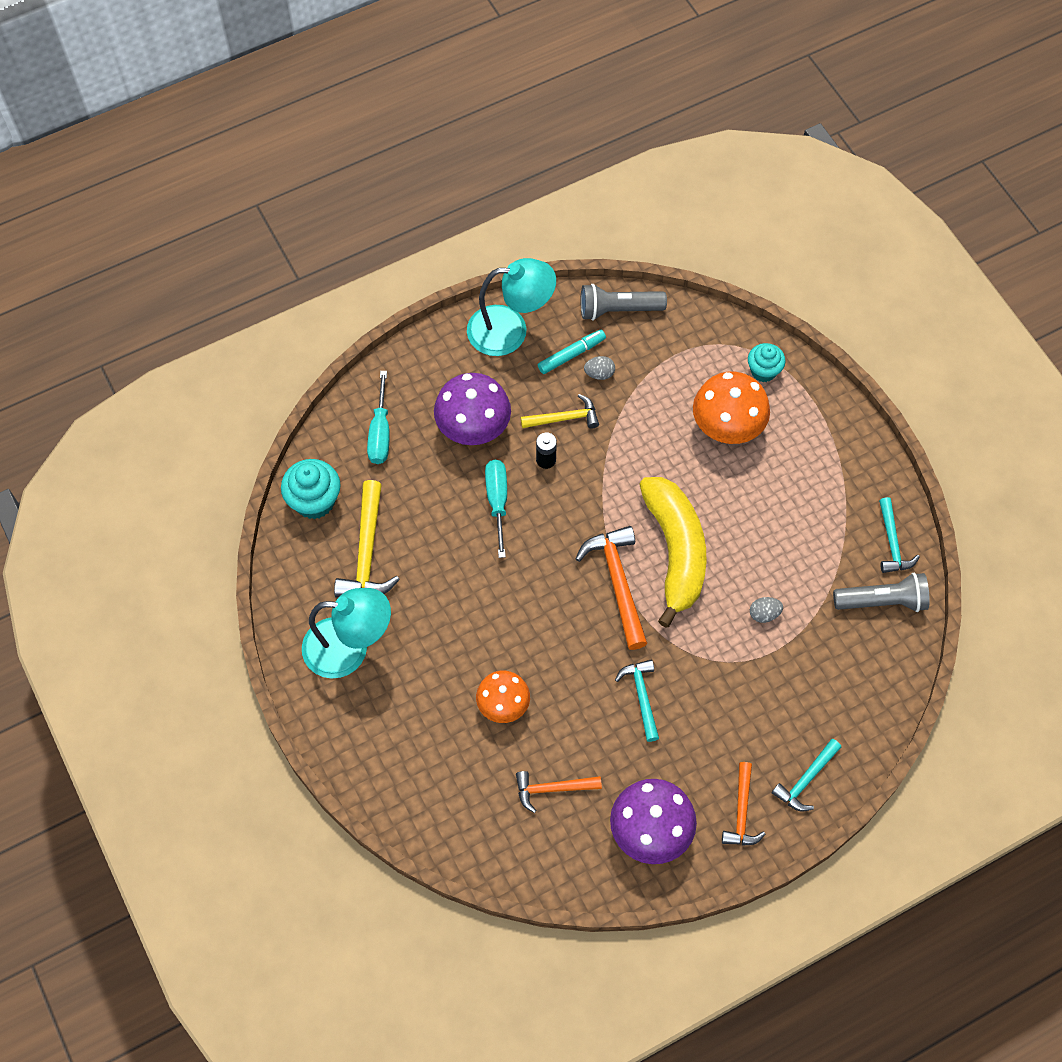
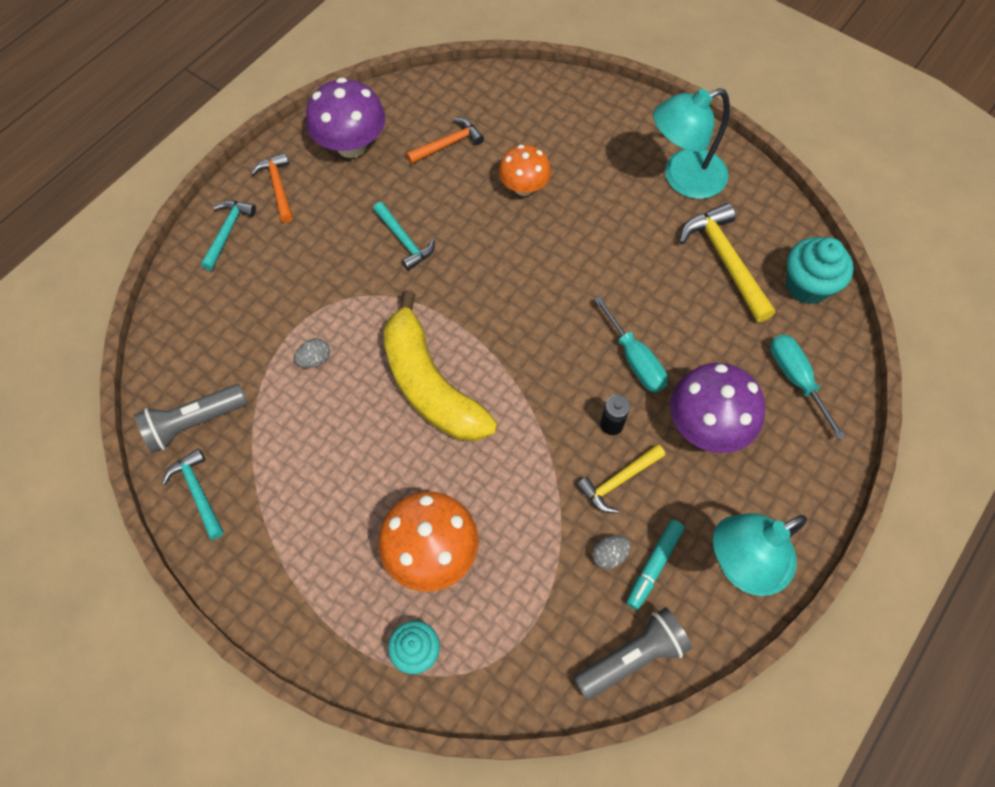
camera: 155 degrees right, 0 degrees up
orange hammer [575,526,647,650] -> none

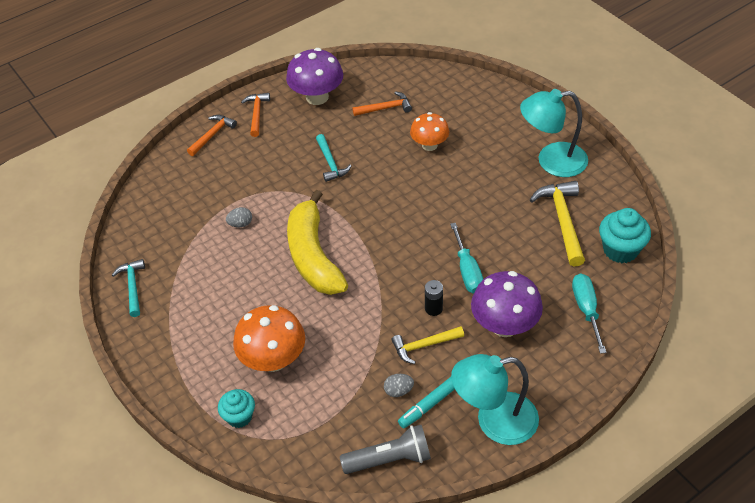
camera: 20 degrees right, 15 degrees down
grey flashlight [134,384,248,453] -> none
turquoise hammer [201,200,256,271] -> orange hammer [187,115,237,156]

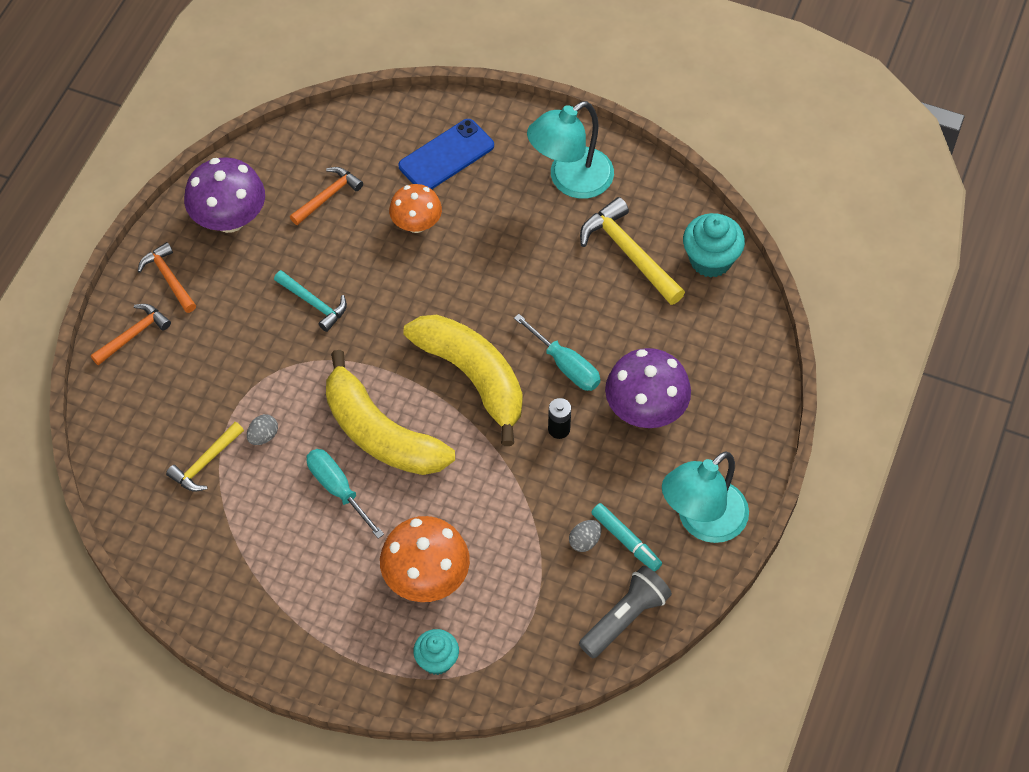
camera: 35 degrees left, 10 degrees up
turquoise hammer [112,259,145,317] -> none
orange hammer [187,115,237,156] -> orange hammer turned 45 degrees clockwise [91,304,171,366]
yellow hammer [392,326,464,364] -> yellow hammer moved to [166,422,244,491]
turquoise marker [398,377,455,428] -> turquoise marker turned 60 degrees counterclockwise [591,503,662,571]
turquoise screwdriver [572,274,606,354] -> turquoise screwdriver moved to [307,449,384,539]
none -> blue phone [398,119,494,189]
none -> yellow banana [403,315,523,446]

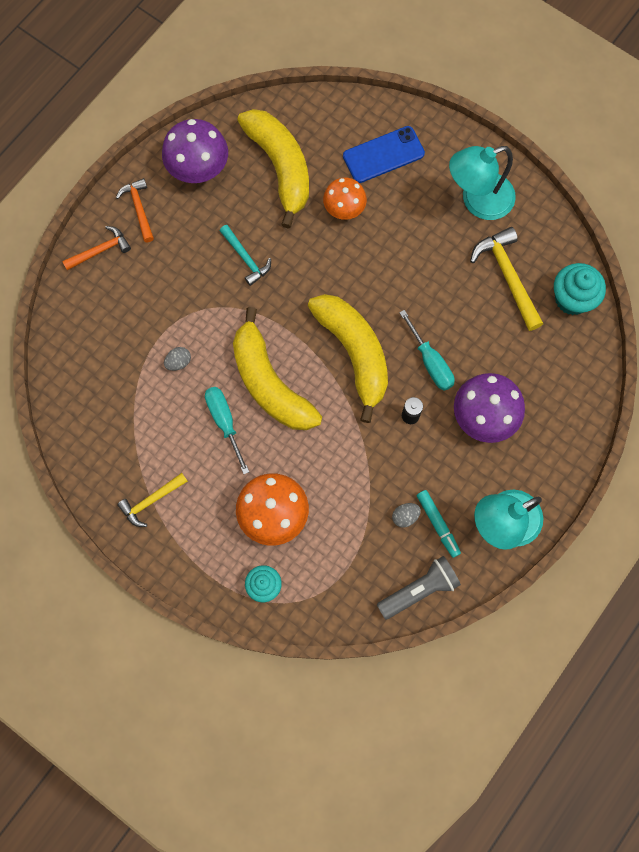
camera: 15 degrees right, 15 degrees up
yellow hammer [166,422,244,491] -> yellow hammer moved to [117,473,188,527]
orange hammer [290,167,363,225] -> yellow banana [237,109,309,229]

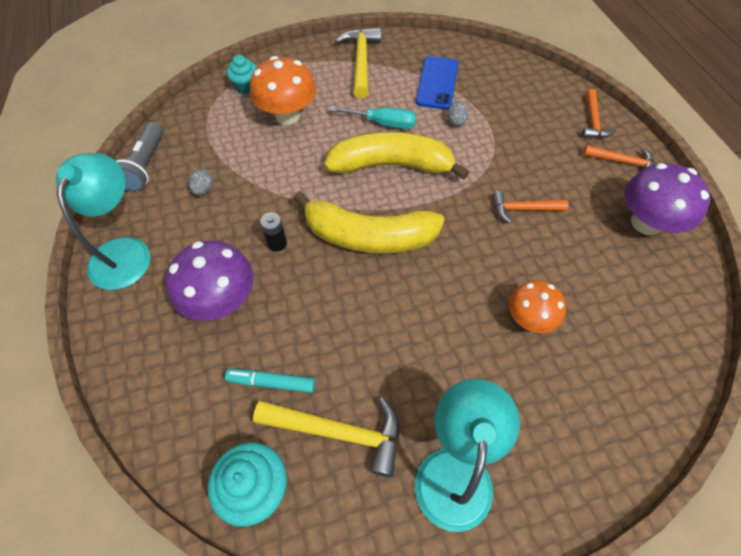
camera: 125 degrees right, 15 degrees down
yellow hammer [117,473,188,527] -> yellow hammer [335,28,381,98], size x1.59
turquoise hammer [220,225,271,286] -> orange hammer [492,191,568,223]
yellow banana [237,109,309,229] -> none
blue phone [343,126,425,183] -> blue phone moved to [416,56,458,110]
turquoise screwdriver [399,310,455,391] -> none
turquoise marker [417,490,461,558] -> turquoise marker moved to [225,369,315,393]

